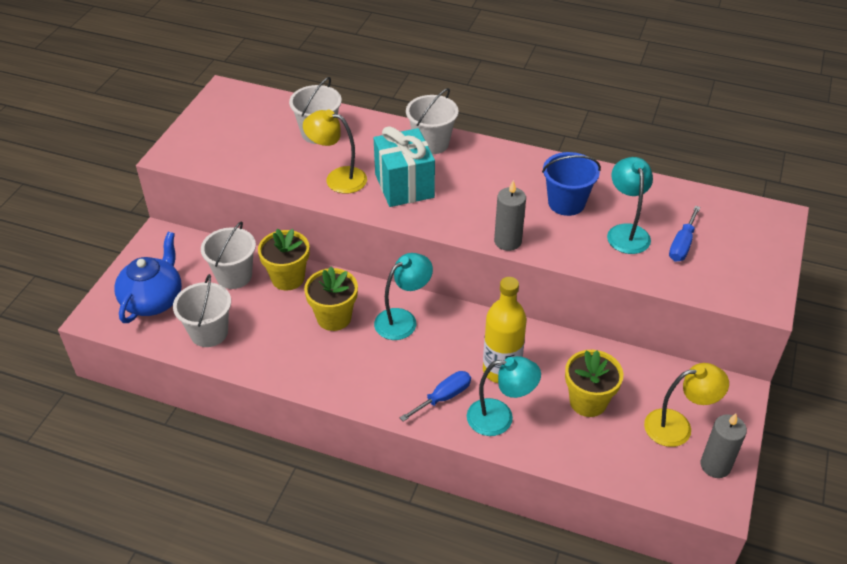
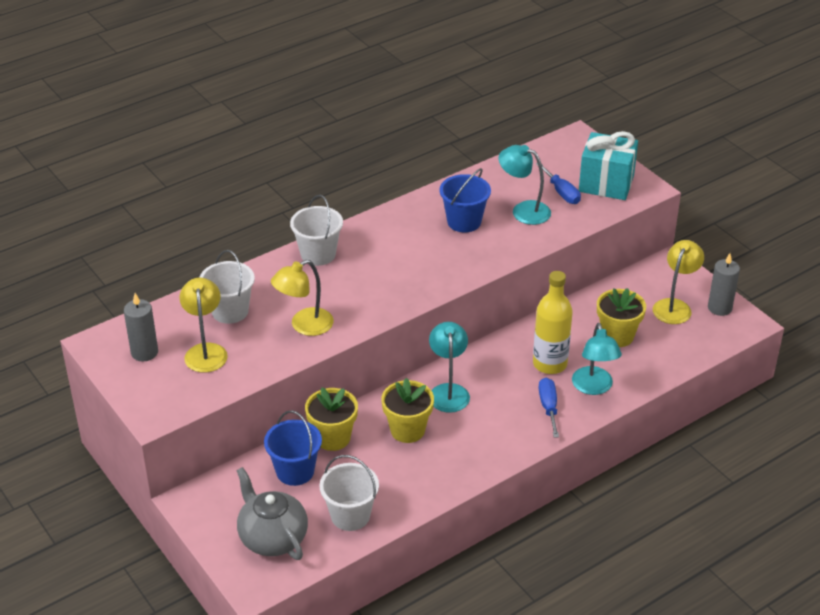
camera: 55 degrees left, 5 degrees down
blue teapot [114,232,182,323] -> grey teapot [236,467,308,560]
white bucket [201,221,256,289] -> blue bucket [264,410,322,486]
turquoise gift [374,126,435,207] -> turquoise gift moved to [579,131,638,200]
turquoise lamp [467,356,541,436] -> turquoise lamp turned 135 degrees clockwise [572,323,622,395]
grey candle [494,180,526,251] -> grey candle moved to [124,293,158,361]
none -> yellow lamp [179,278,228,373]

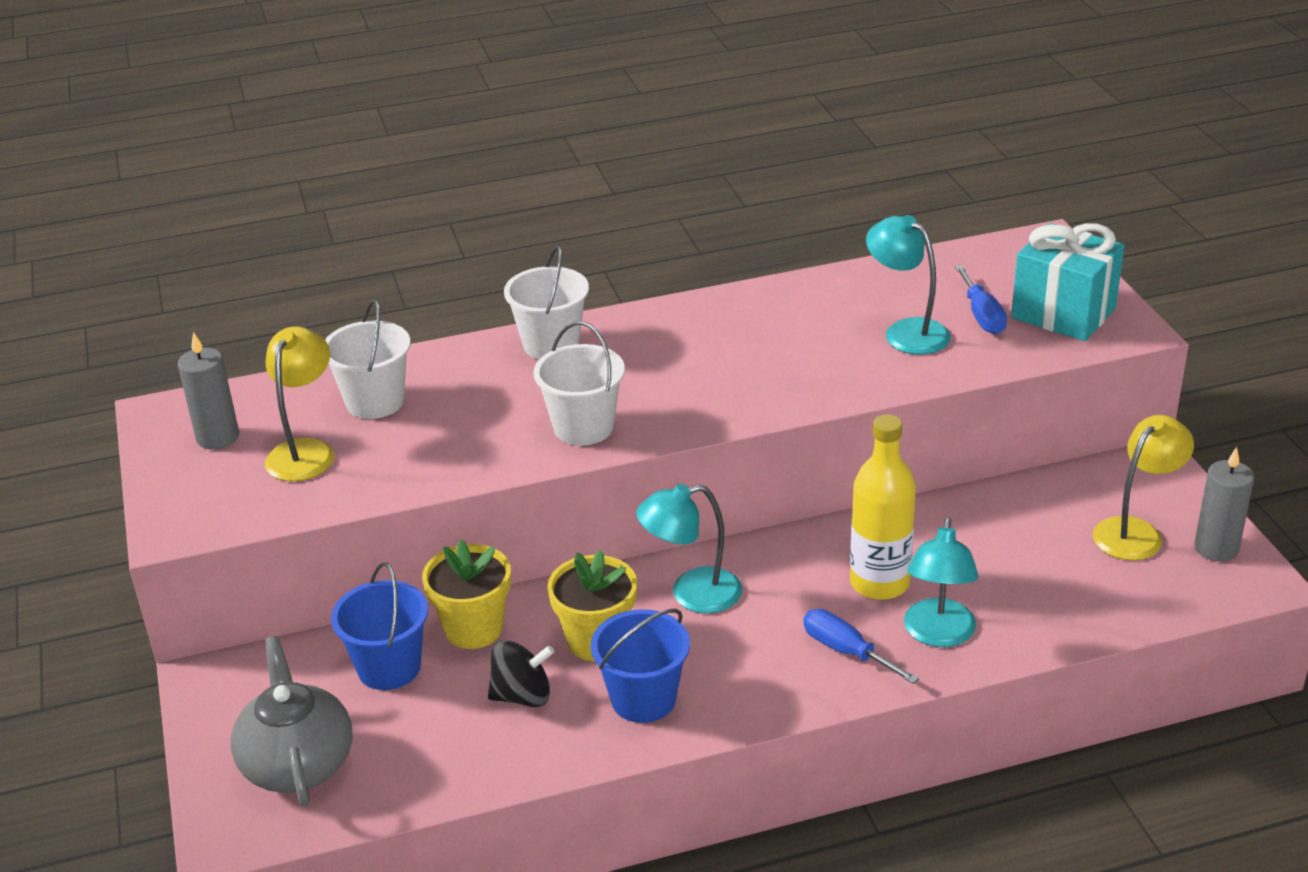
camera: 20 degrees right, 5 degrees down
yellow lamp [271,260,334,336] -> none
white bucket [319,455,379,531] -> white bucket moved to [534,322,625,446]
turquoise lamp [429,322,470,413] -> turquoise lamp turned 120 degrees counterclockwise [636,484,742,614]
blue bucket [439,168,491,232] -> blue bucket moved to [591,609,690,723]
blue screwdriver [539,378,559,438] -> blue screwdriver turned 60 degrees counterclockwise [803,609,919,684]
yellow flower pot [597,288,646,347] -> none
none -> black spinning top [488,640,554,707]

